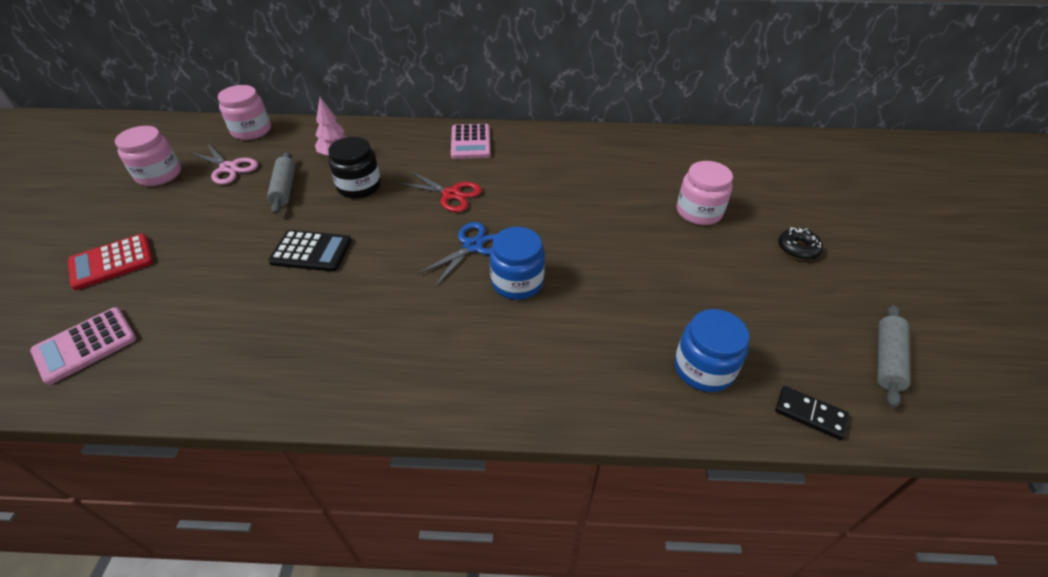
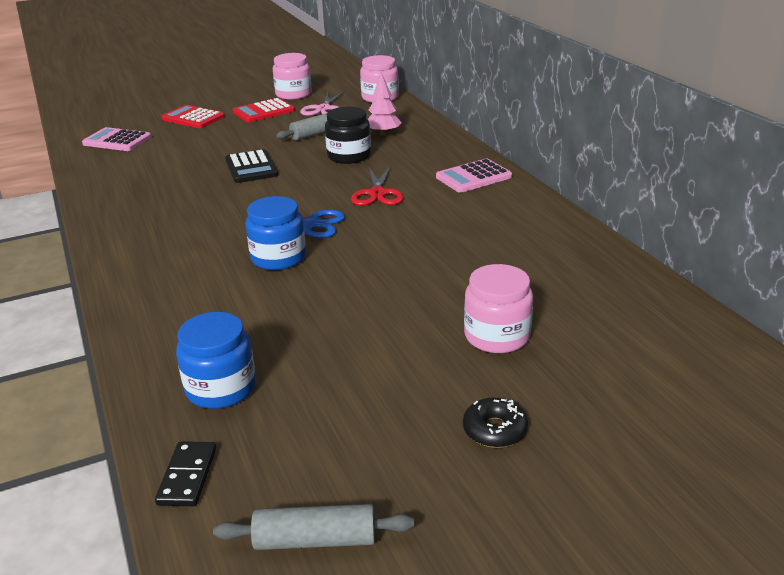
camera: 65 degrees right, 15 degrees down
none -> red calculator [233,98,295,122]

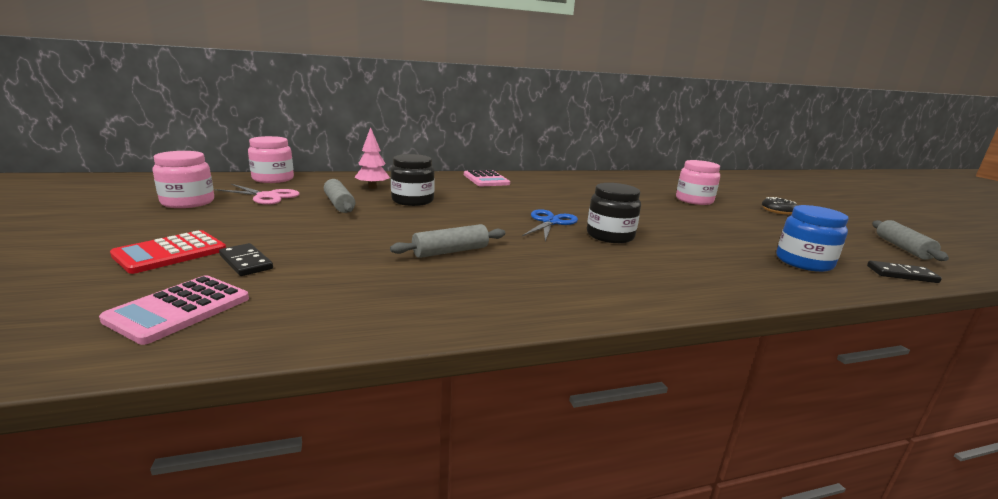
camera: 85 degrees left, 10 degrees down
black calculator [225,149,278,183] -> none
red calculator [233,98,295,122] -> none
blue jar [245,196,306,270] -> black jar [587,183,641,243]
red scissors [351,165,404,206] -> none
none -> black domino [219,243,273,276]
none -> grey rolling pin [390,224,505,258]

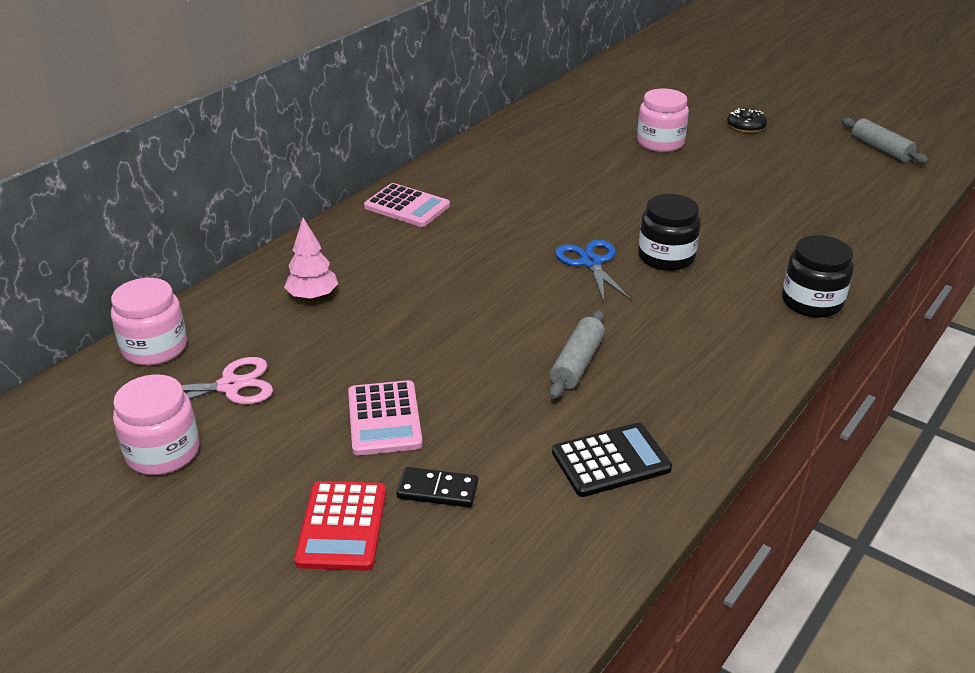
camera: 35 degrees left, 15 degrees up
pink calculator [99,275,249,345] -> pink calculator moved to [348,380,423,456]
grey rolling pin [324,179,355,213] -> none
black jar [391,154,435,206] -> black jar moved to [782,235,854,318]
blue jar [776,205,849,272] -> none
black domino [867,261,942,283] -> none
none -> black calculator [552,423,672,497]

